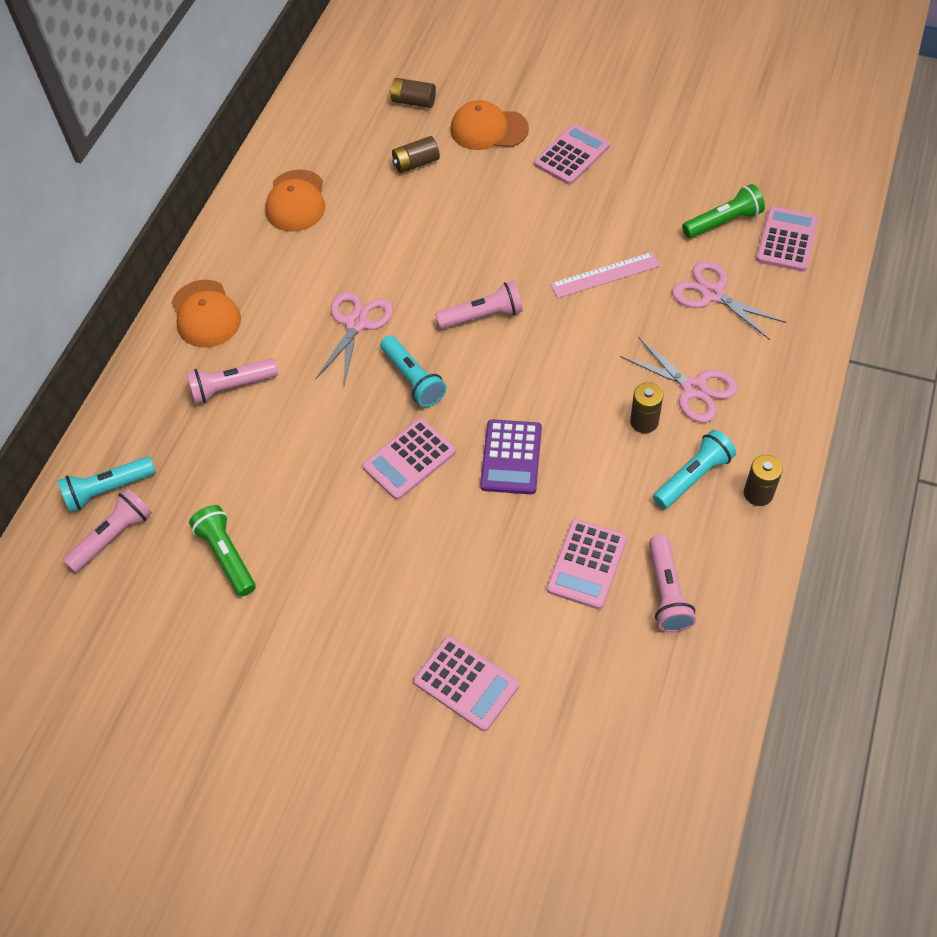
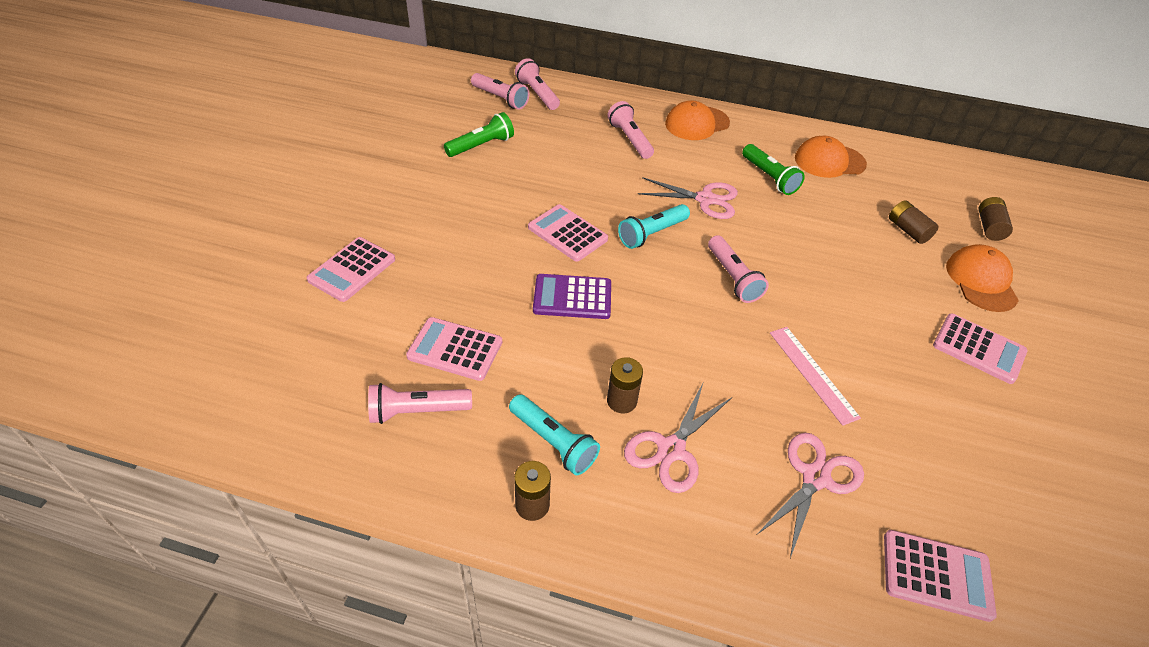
camera: 80 degrees right, 10 degrees down
turquoise flashlight [57,456,156,512] -> pink flashlight [515,58,560,110]
green flashlight [682,184,765,238] -> green flashlight moved to [742,144,805,195]

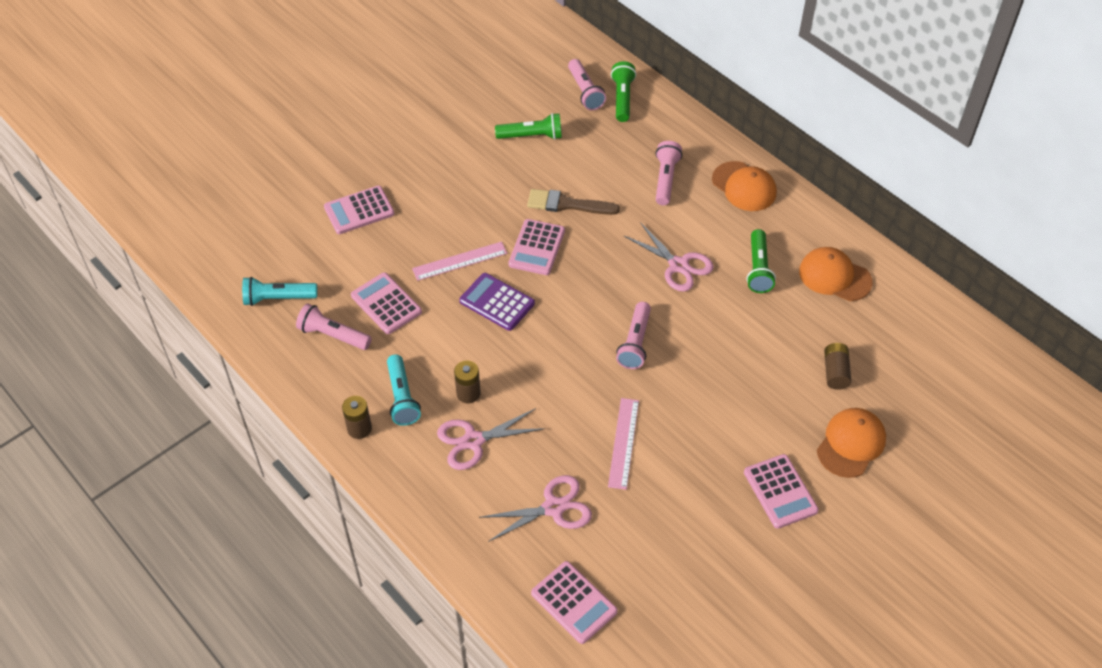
camera: 35 degrees right, 5 degrees up
pink flashlight [515,58,560,110] -> green flashlight [611,61,636,122]
pink calculator [528,204,608,261] -> pink calculator turned 150 degrees counterclockwise [509,219,565,275]
turquoise flashlight [618,204,690,249] -> turquoise flashlight moved to [242,277,318,306]
orange cap [665,101,730,140] -> orange cap turned 135 degrees counterclockwise [712,161,777,211]
brown battery [979,197,1013,241] -> none
none -> pink ruler [412,242,507,281]
none -> brown brush [527,189,620,215]

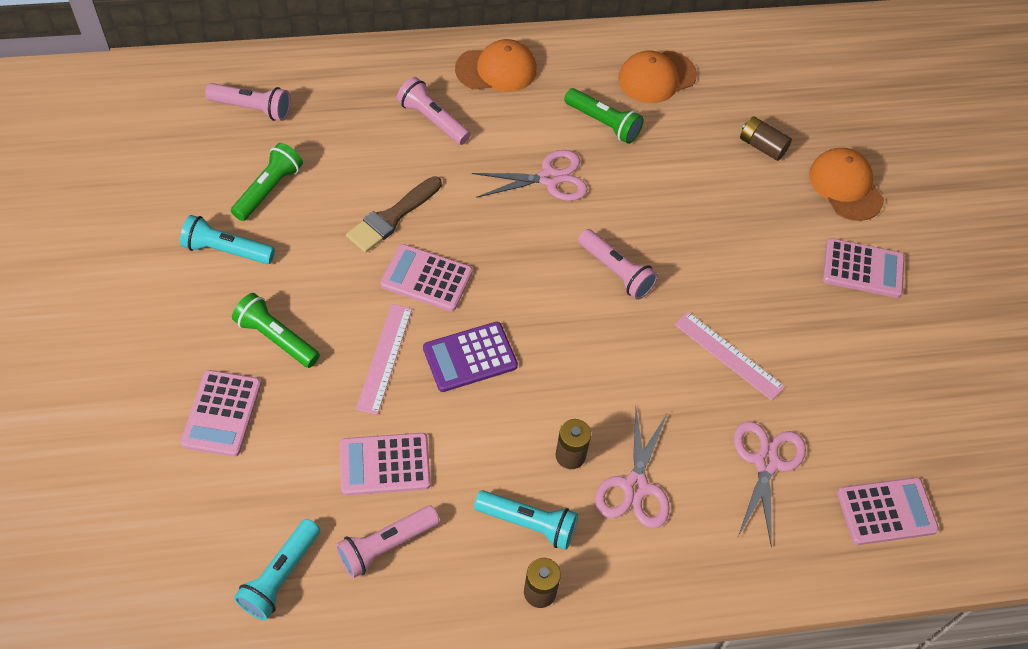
camera: 60 degrees left, 5 degrees up
pink calculator [509,219,565,275] -> pink calculator turned 150 degrees clockwise [380,244,473,311]
green flashlight [611,61,636,122] -> green flashlight moved to [232,293,320,368]
none -> turquoise flashlight [180,215,275,264]

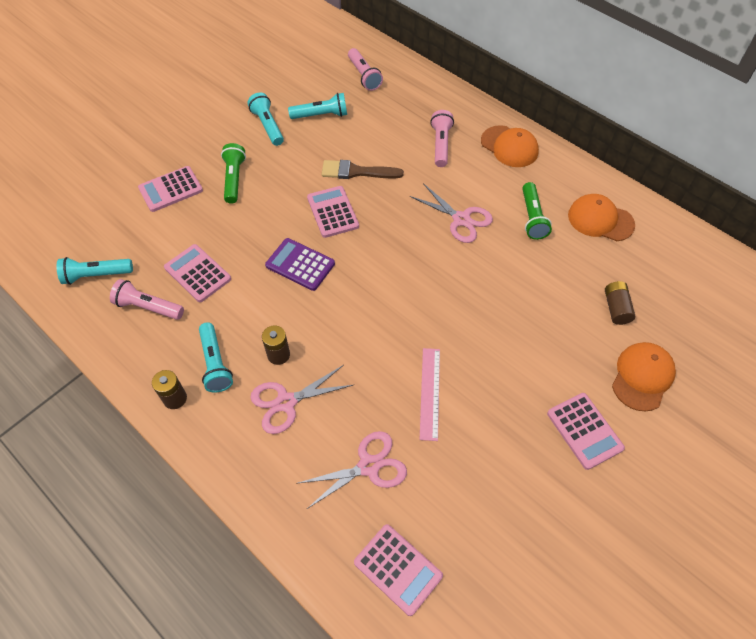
camera: 55 degrees right, 0 degrees up
green flashlight [231,143,303,221] -> turquoise flashlight [288,93,347,119]
pink ruler [356,304,412,415] -> none
pink flashlight [578,229,658,300] -> none

